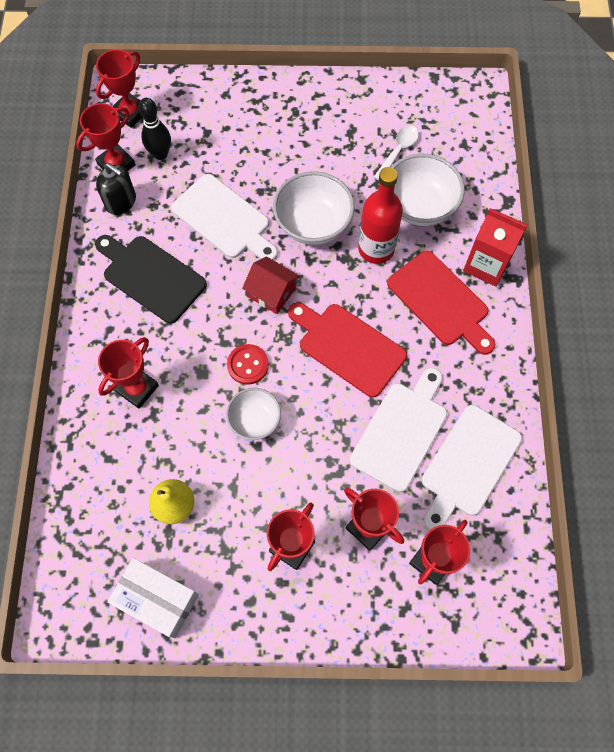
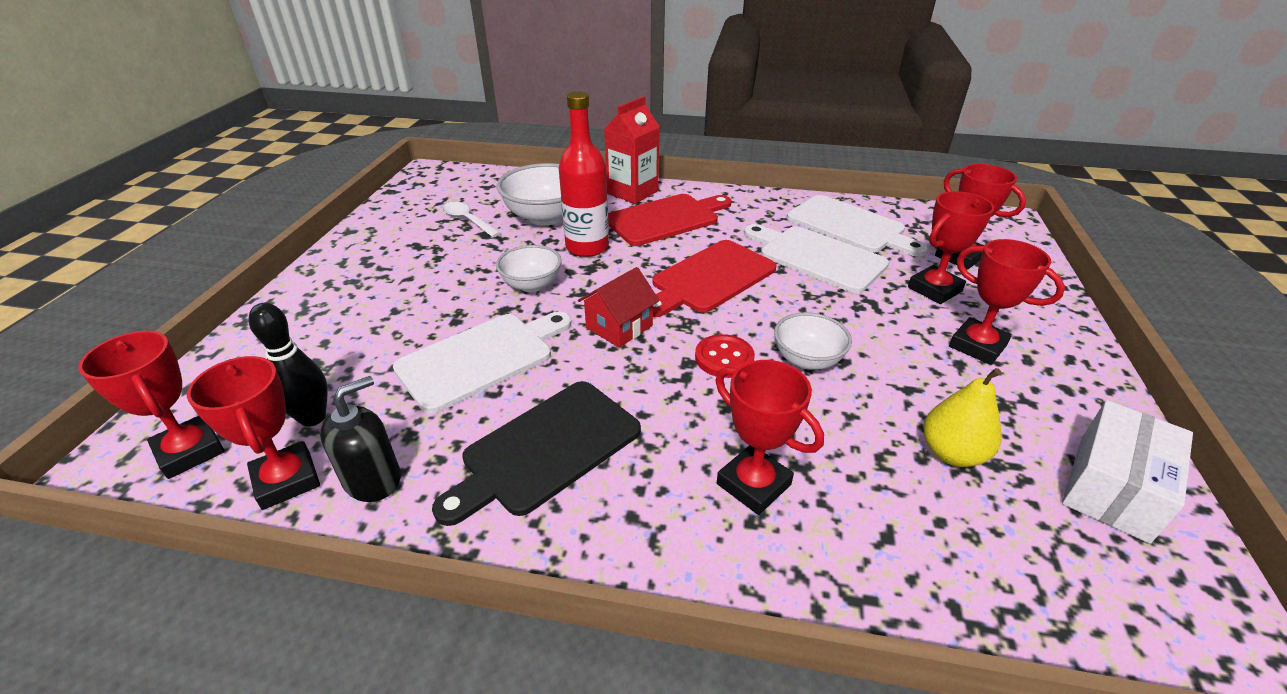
camera: 80 degrees left, 30 degrees down
white bowl [273,171,355,245] -> white bowl [496,245,562,292], size x0.62

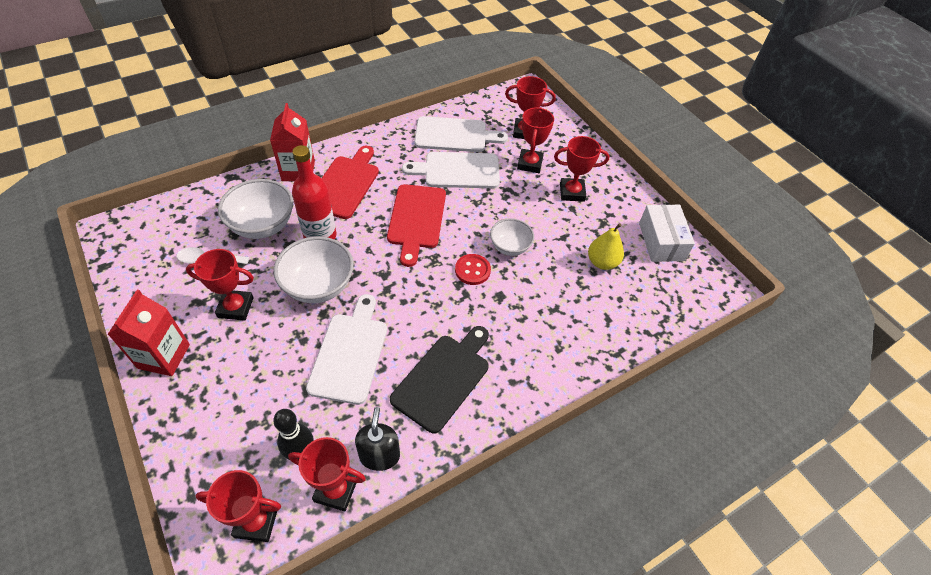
camera: 45 degrees left, 15 degrees up
black cutting board [432,381,641,526] -> black cutting board turned 150 degrees counterclockwise [390,326,489,434]
white bowl [496,245,562,292] -> white bowl [274,237,354,303], size x1.62
red house [578,267,660,348] -> none
red trophy [715,360,824,515] -> red trophy moved to [186,249,254,321]
none -> red carton [107,290,190,376]

